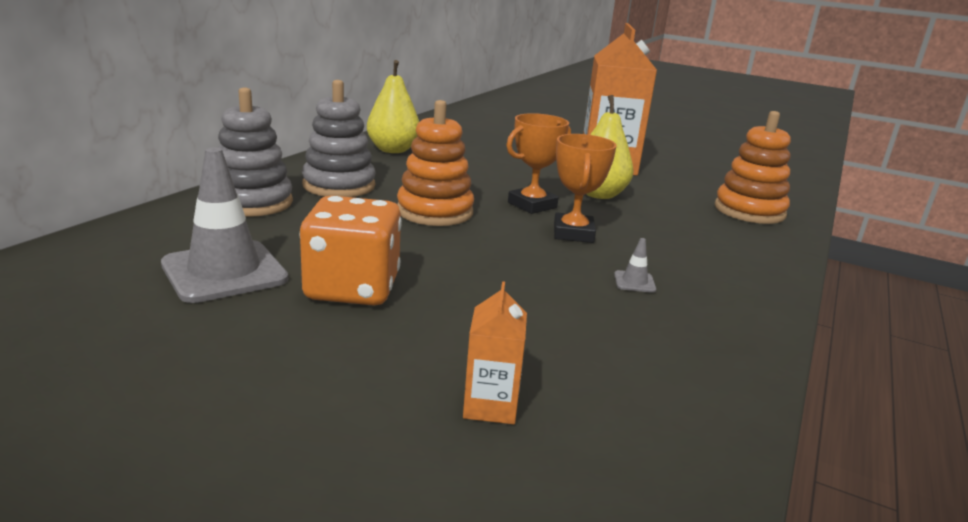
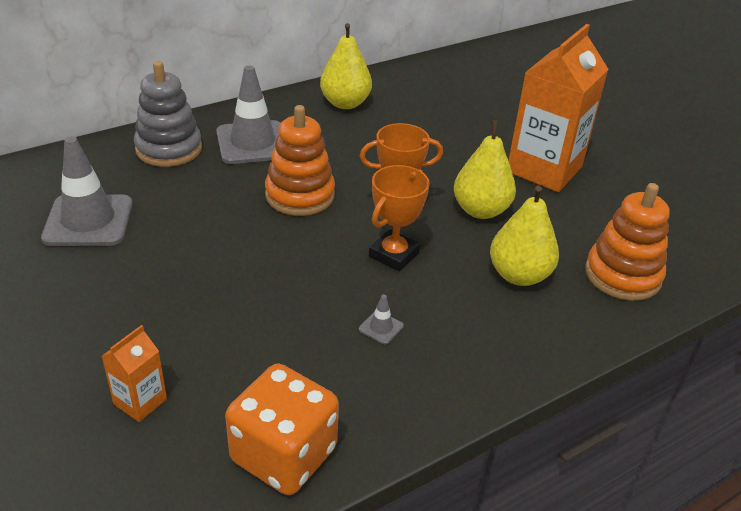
camera: 30 degrees right, 15 degrees up
orange dice [299,196,402,305] -> orange dice moved to [225,364,339,495]
grey stacking toy [302,80,375,197] -> grey traffic cone [216,65,280,164]
none -> yellow pear [490,186,559,286]

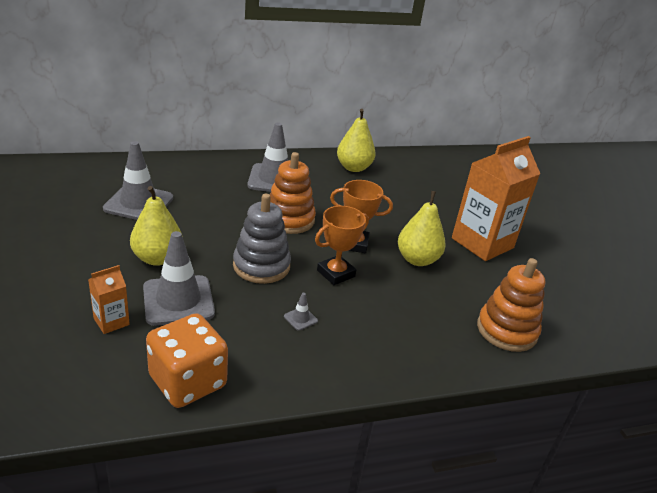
camera: 15 degrees right, 5 degrees down
grey stacking toy [134,61,202,167] -> grey stacking toy moved to [233,194,291,284]
yellow pear [490,186,559,286] -> yellow pear moved to [130,186,183,266]
none -> grey traffic cone [143,231,215,326]

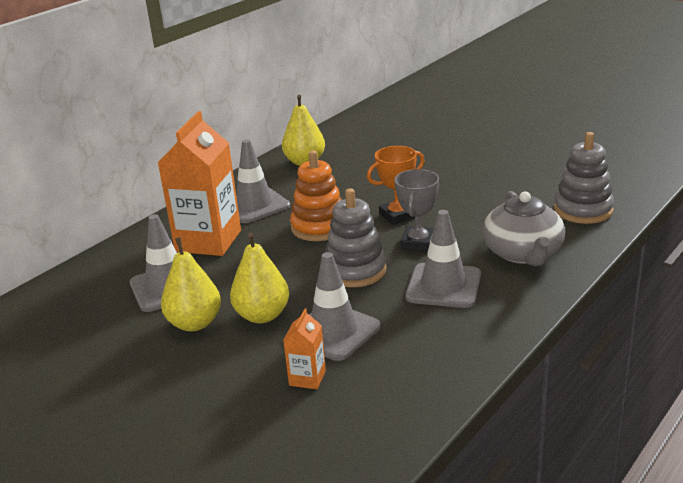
camera: 30 degrees left, 5 degrees down
orange dice [146,313,228,408] -> none
grey traffic cone [284,293,318,331] -> grey traffic cone [405,210,481,308], size x2.48
orange trophy [315,206,369,285] -> grey trophy [395,169,439,251]
yellow pear [398,191,445,266] -> yellow pear moved to [161,237,221,331]
orange carton [452,136,540,261] -> orange carton moved to [158,111,241,256]
orange stacking toy [477,258,545,352] -> grey stacking toy [554,132,614,224]
none -> grey teapot [482,191,565,266]

